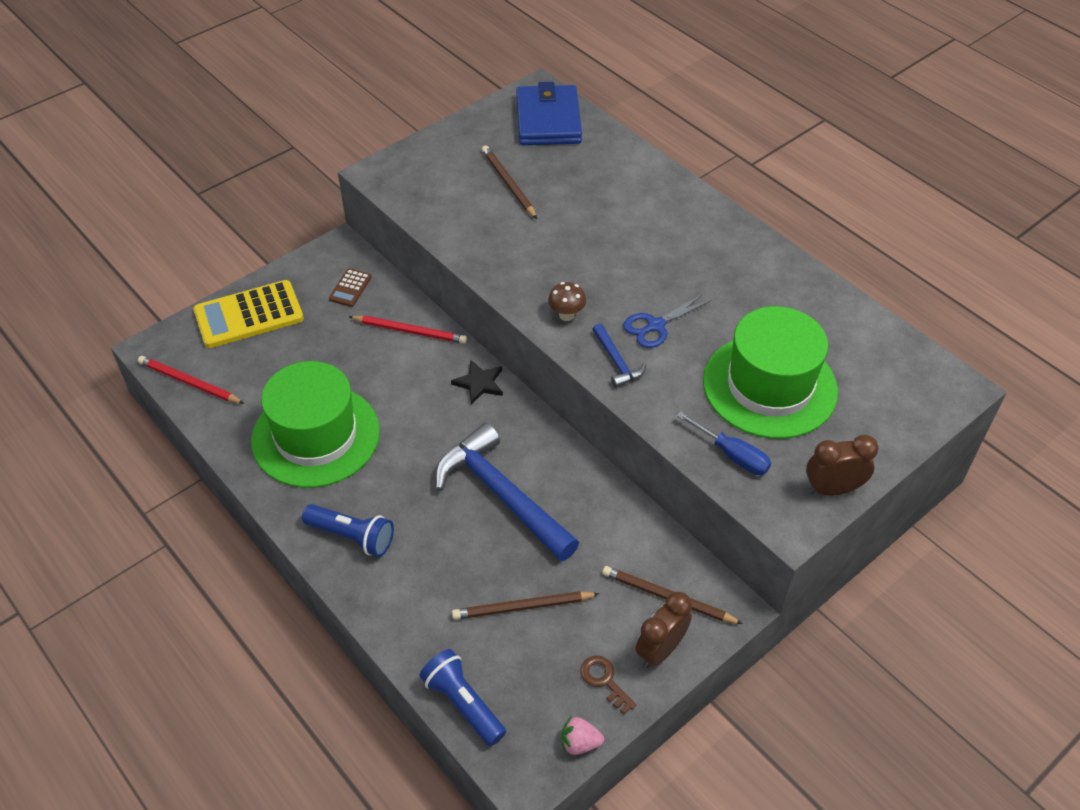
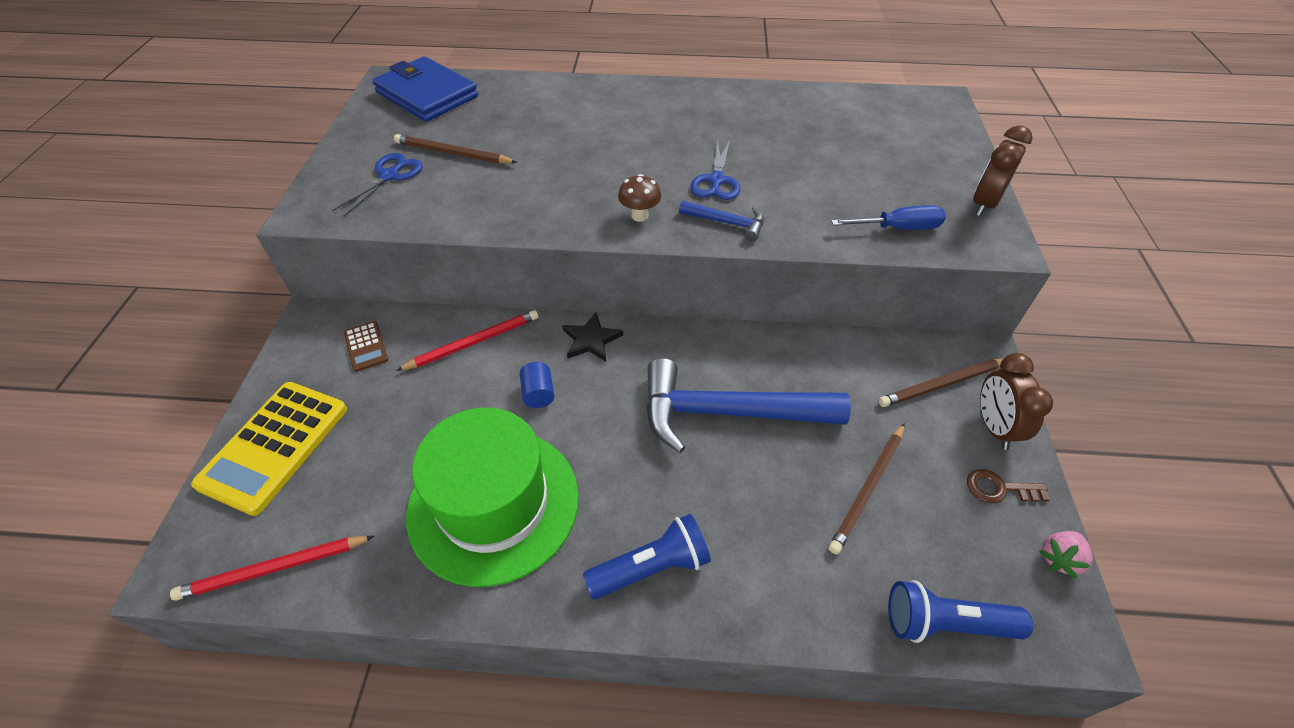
camera: 45 degrees left, 0 degrees up
green hat [703,306,838,439] -> none
none -> blue scissors [332,153,423,217]
none -> blue cylinder [519,362,555,408]

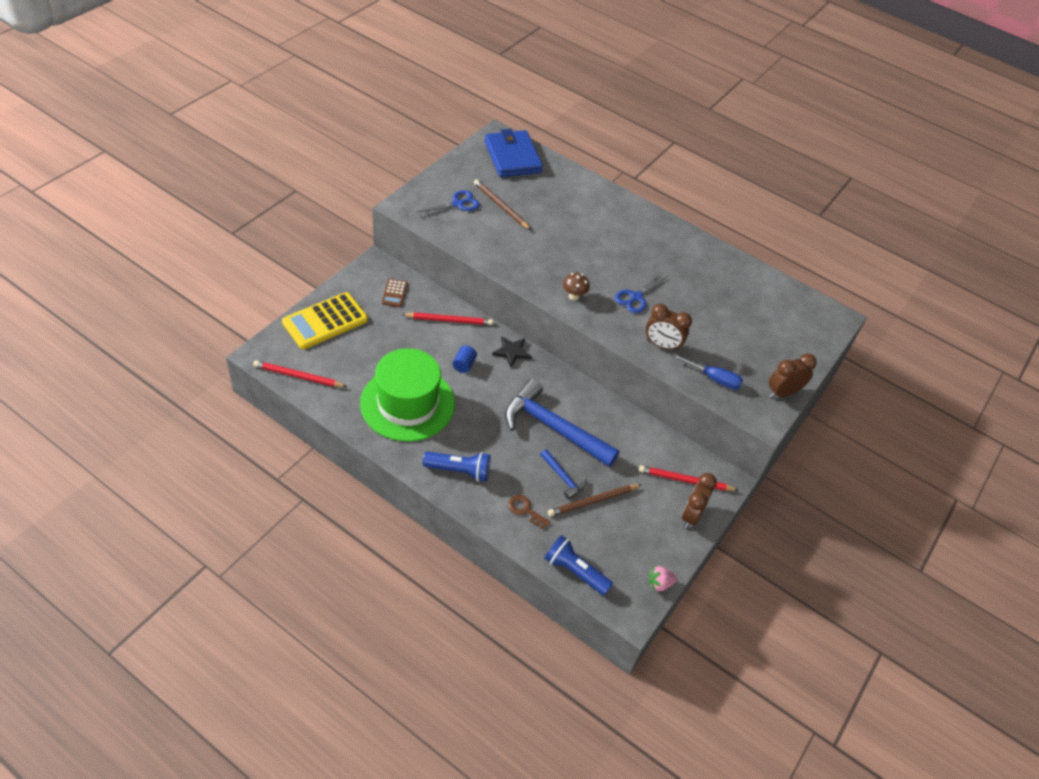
camera: 25 degrees right, 0 degrees up
blue hammer [679,200,764,241] -> blue hammer moved to [540,449,587,499]
brown pencil [878,358,1004,407] -> red pencil [639,466,738,491]
brown key [967,469,1050,503] -> brown key moved to [508,495,550,529]
none -> brown clock [646,304,692,351]

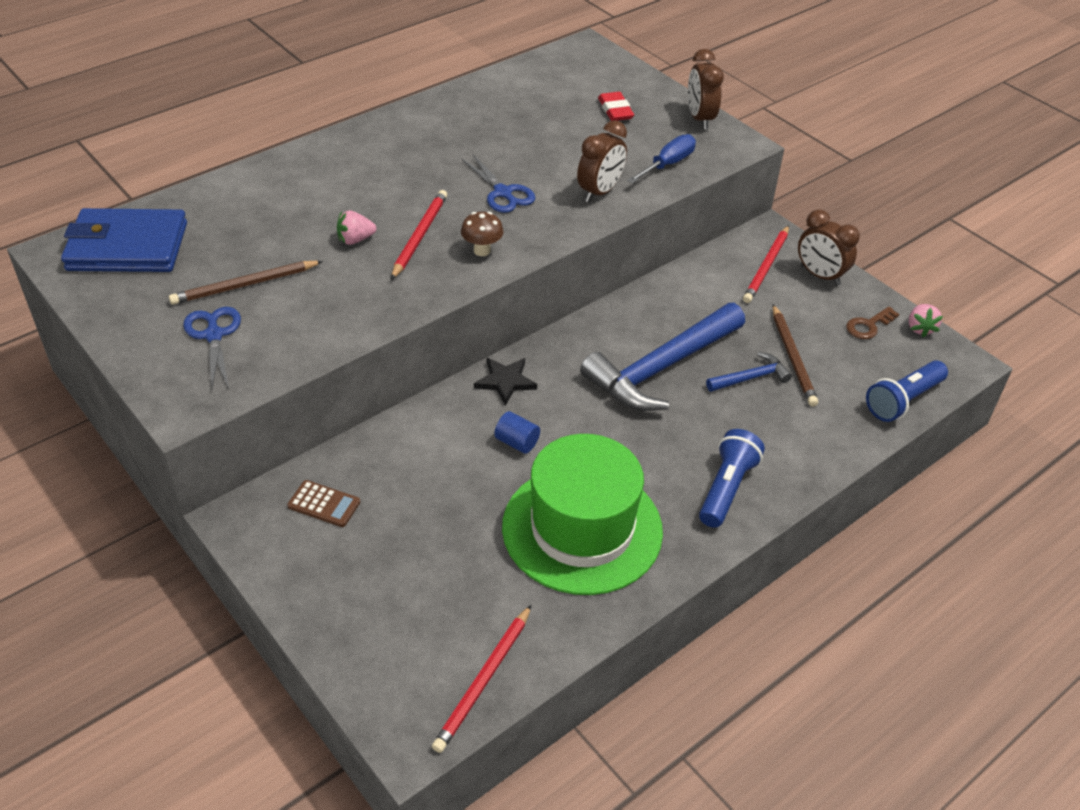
camera: 70 degrees left, 5 degrees down
yellow calculator [282,292,368,349] -> none
red pencil [402,312,493,325] -> red pencil moved to [391,190,447,280]
brown key [508,495,550,529] -> brown key moved to [846,306,899,339]
none -> pink strawberry [337,211,376,245]
none -> red eraser [598,92,634,121]

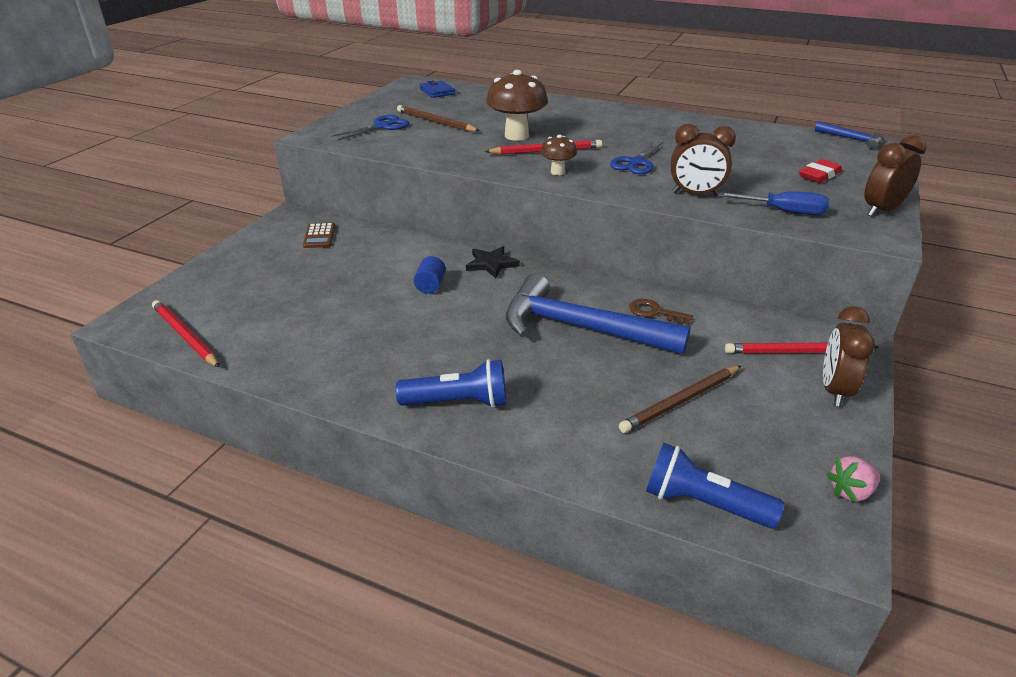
camera: 65 degrees right, 10 degrees down
blue wallet [61,208,187,272] -> blue wallet [420,80,455,98], size x0.48
pink strawberry [337,211,376,245] -> brown mushroom [486,70,548,141]
red pencil [432,605,531,753] -> red pencil turned 45 degrees clockwise [152,300,220,367]
green hat [502,434,663,595] -> none
blue hammer [706,352,792,392] -> blue hammer moved to [815,121,884,149]
brown key [846,306,899,339] -> brown key moved to [629,299,693,325]

